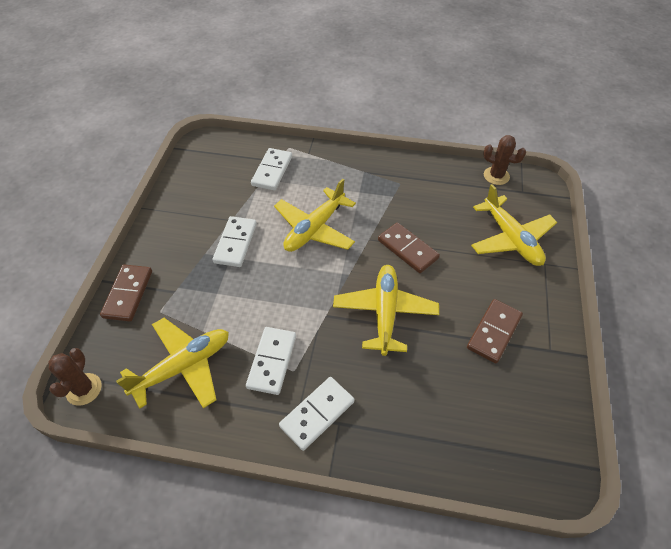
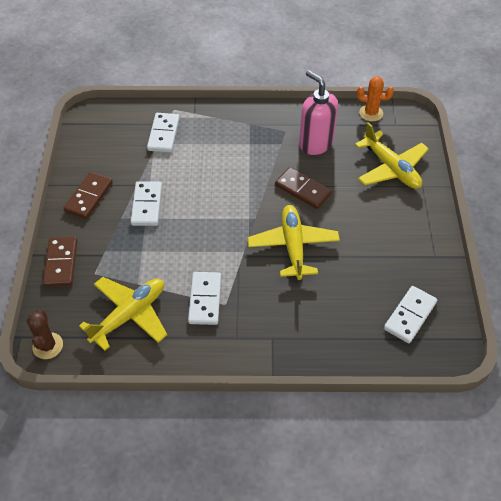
camera: 10 degrees left, 0 degrees up
yellow plane [274,178,356,252] -> none
white domino [279,377,354,451] -> white domino moved to [384,286,437,343]
brown domino [467,299,523,364] -> brown domino moved to [64,172,113,219]
brown cactus [483,135,526,185] -> orange cactus [357,76,394,121]
none -> pink soap dispenser [299,70,338,155]

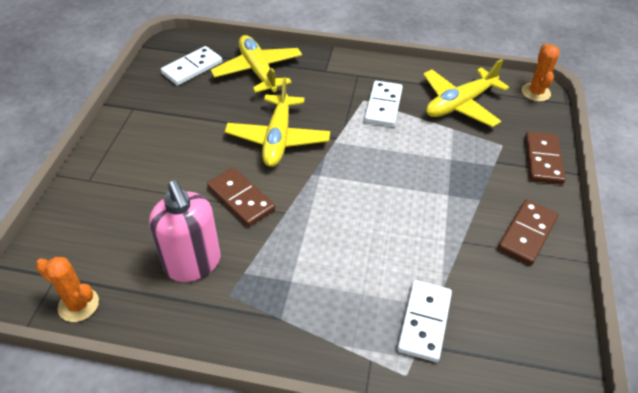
camera: 170 degrees left, 5 degrees down
brown cactus [27,309,63,359] -> orange cactus [522,44,560,102]
white domino [130,181,162,226] -> none
yellow plane [355,122,429,189] -> yellow plane moved to [211,35,302,94]

